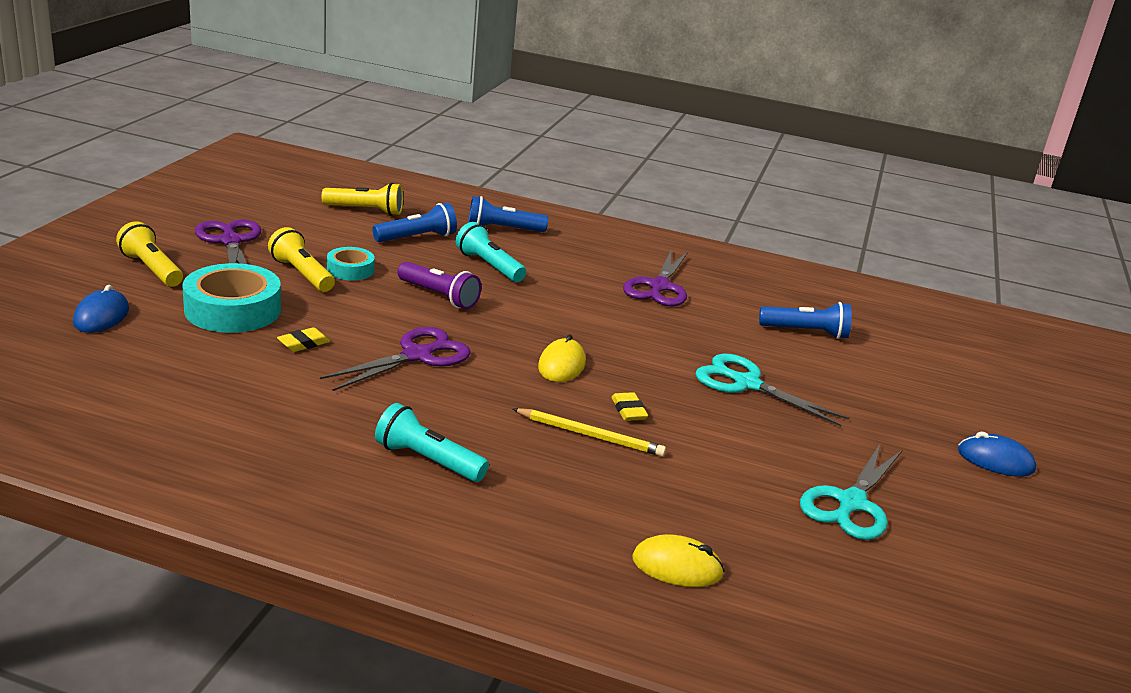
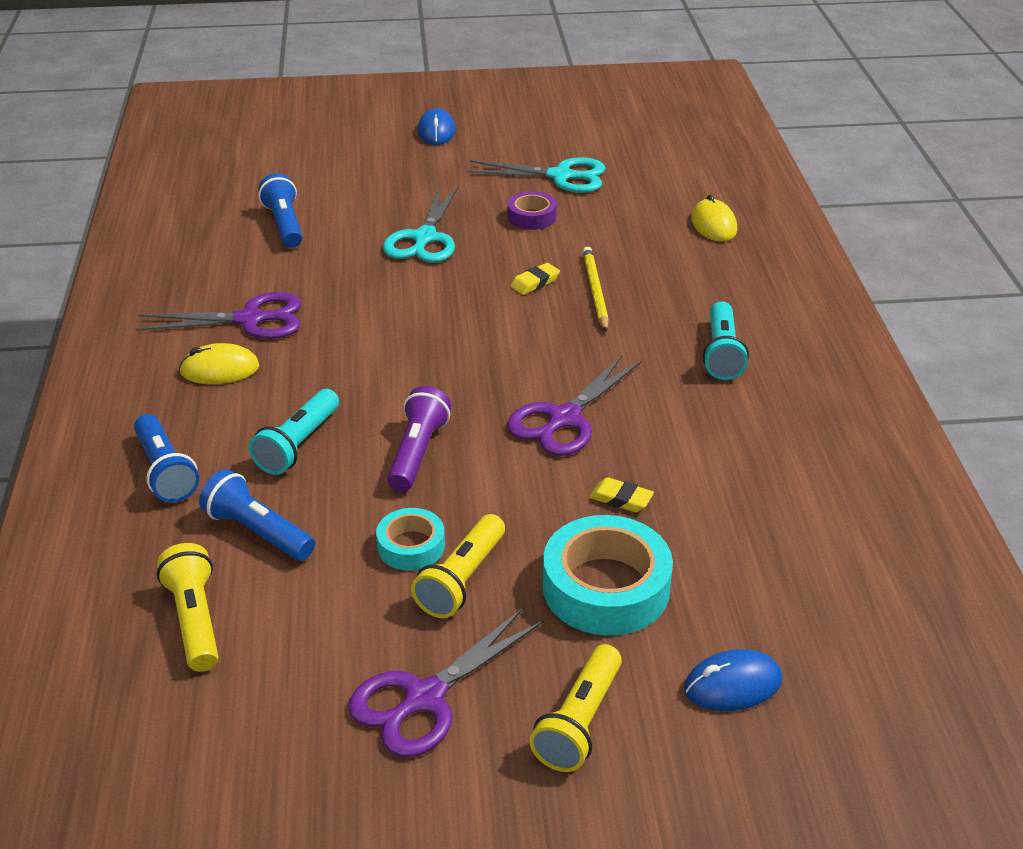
camera: 110 degrees left, 10 degrees up
purple scissors [320,327,471,391] -> purple scissors turned 75 degrees counterclockwise [507,355,642,456]
yellow mouse [538,334,586,382] -> yellow mouse moved to [179,343,259,384]
none -> purple tape [508,191,557,230]

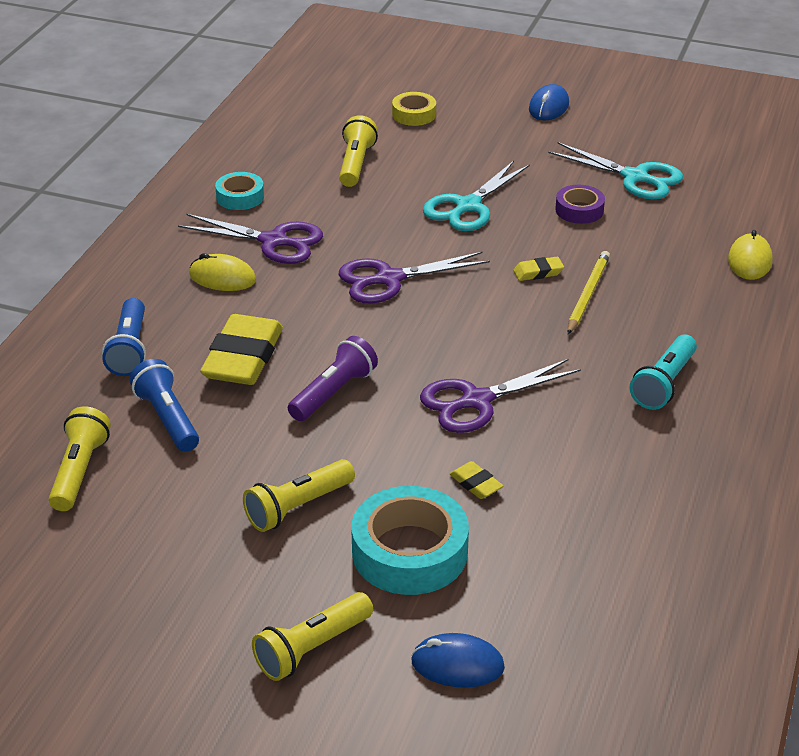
camera: 25 degrees right, 0 degrees up
turquoise flashlight [249,389,339,475] -> yellow eraser [200,314,283,385]
blue flashlight [258,173,303,248] -> yellow flashlight [339,115,378,187]
purple scissors [348,607,544,757] -> purple scissors moved to [338,252,490,304]
turquoise tape [376,508,445,570] -> turquoise tape moved to [215,172,264,210]
none -> yellow tape [392,92,436,126]

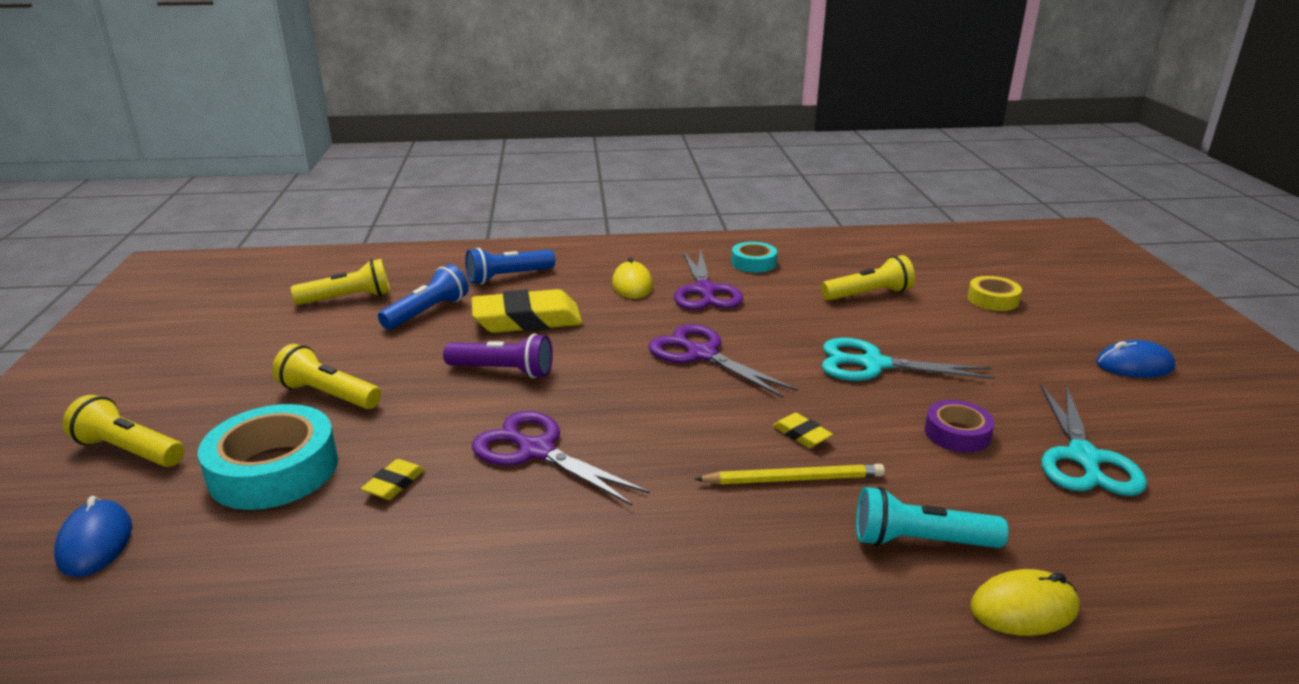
camera: 65 degrees right, 10 degrees down
turquoise flashlight [630,335,697,410] -> turquoise flashlight moved to [856,487,1008,548]

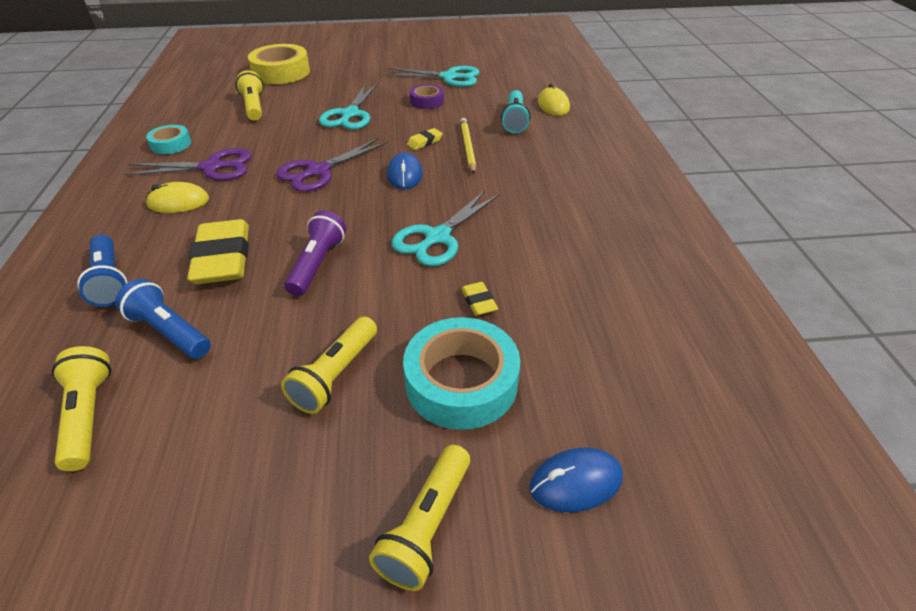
camera: 90 degrees left, 15 degrees up
yellow eraser [361,459,425,500] -> yellow eraser turned 45 degrees clockwise [461,282,498,316]
purple scissors [472,411,650,506] -> turquoise scissors [391,190,500,266]
yellow tape [968,276,1022,311] -> yellow tape [248,44,310,84], size x1.82
blue mouse [1096,340,1175,378] -> blue mouse moved to [387,152,423,190]

